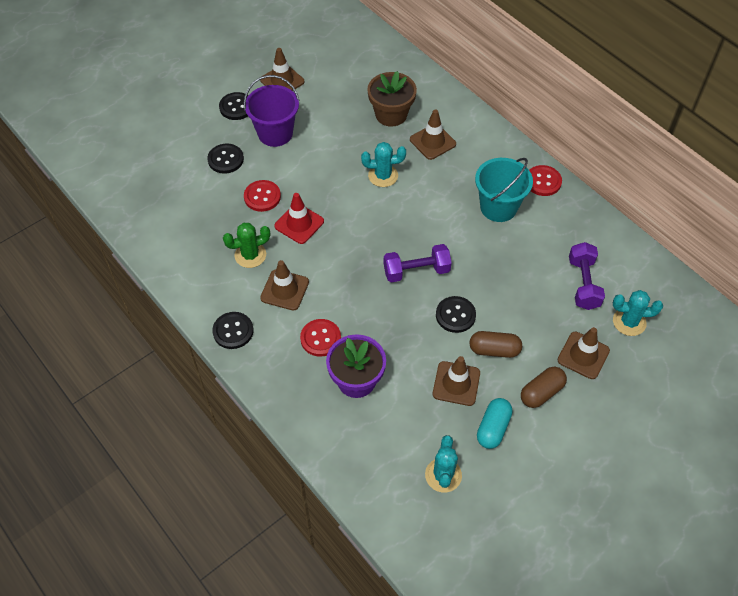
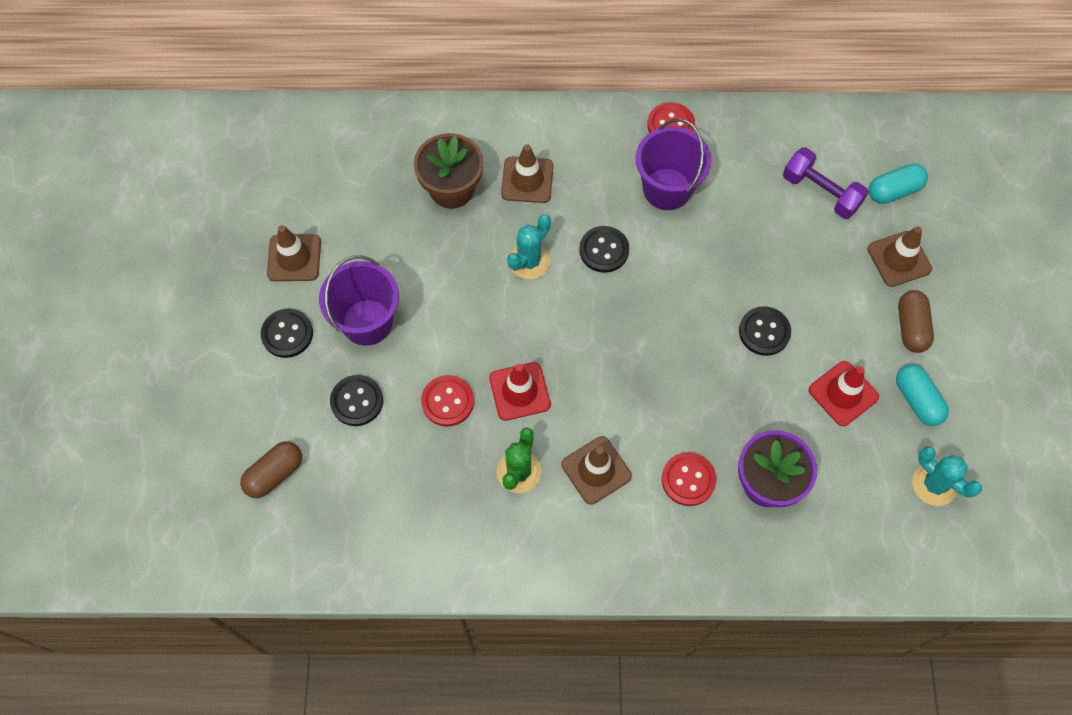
camera: 50 degrees left, 10 degrees up
black button [212,312,254,349] -> black button moved to [579,226,629,273]
purple dumbbell [384,244,452,282] -> none
brown traffic cone [433,356,480,406] -> red traffic cone [809,361,879,426]
brown capsule [470,331,522,358] -> brown capsule moved to [240,441,302,498]
turquoise bucket [475,158,533,222] -> purple bucket [635,119,711,210]
turquoise cactus [613,290,663,336] -> turquoise capsule [869,163,928,204]

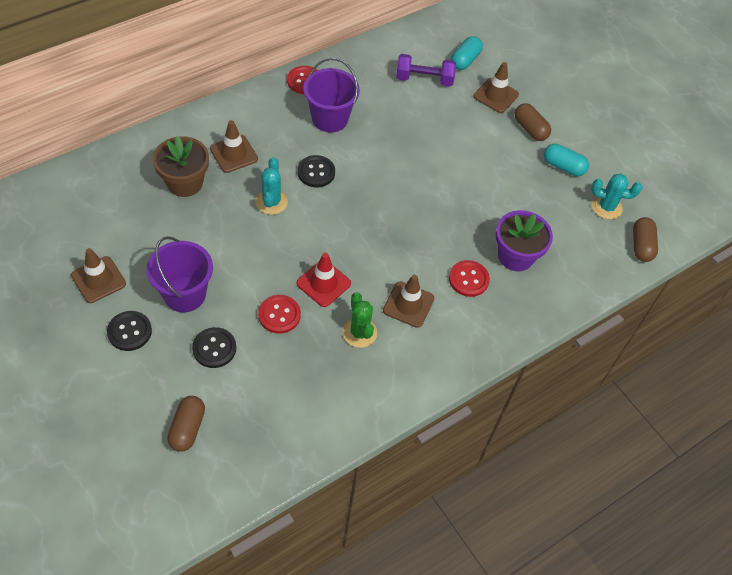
camera: 40 degrees left, 10 degrees down
black button [739,306,791,356] -> none
red traffic cone [809,361,879,426] -> none
none -> brown capsule [633,217,658,262]

